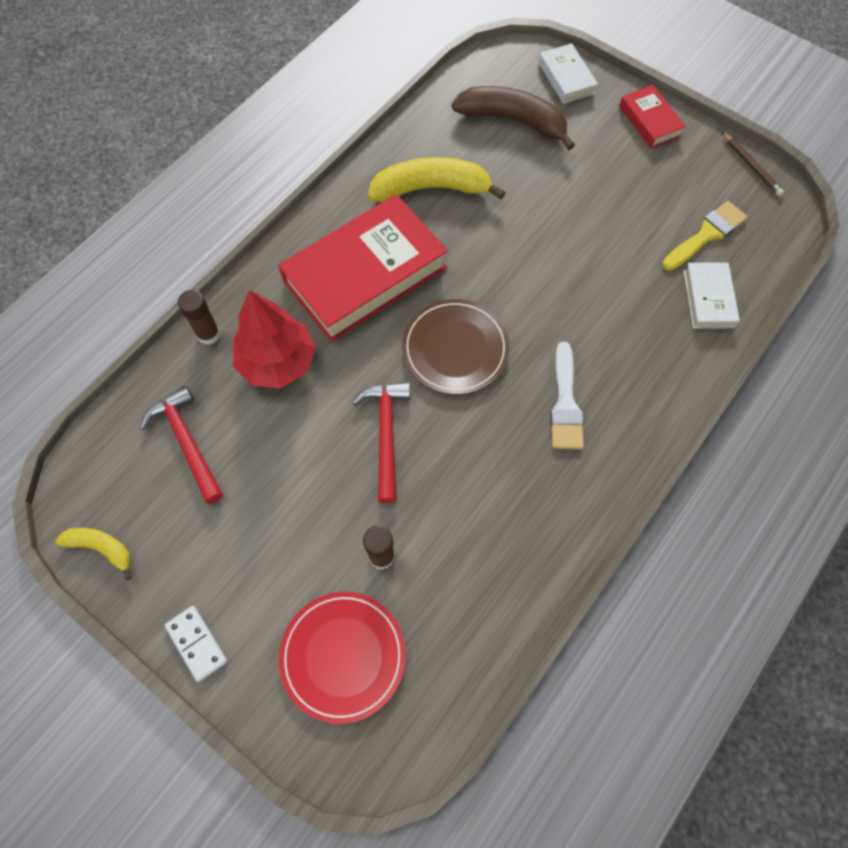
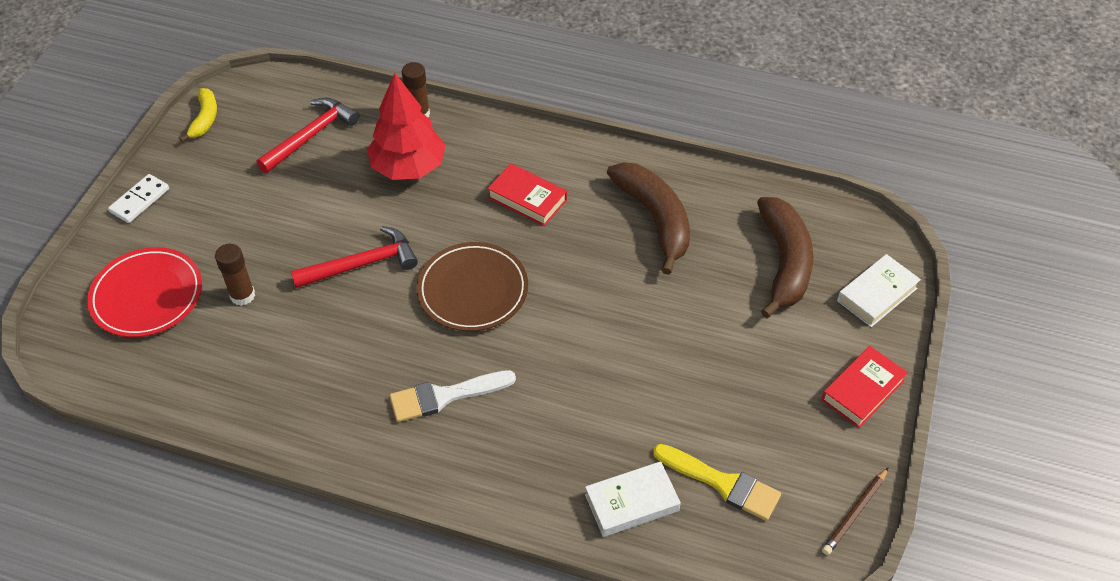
camera: 70 degrees right, 15 degrees down
red book [278,194,448,342] -> red book [487,164,567,226], size x0.47
yellow banana [368,157,506,202] -> brown banana [607,162,690,275]

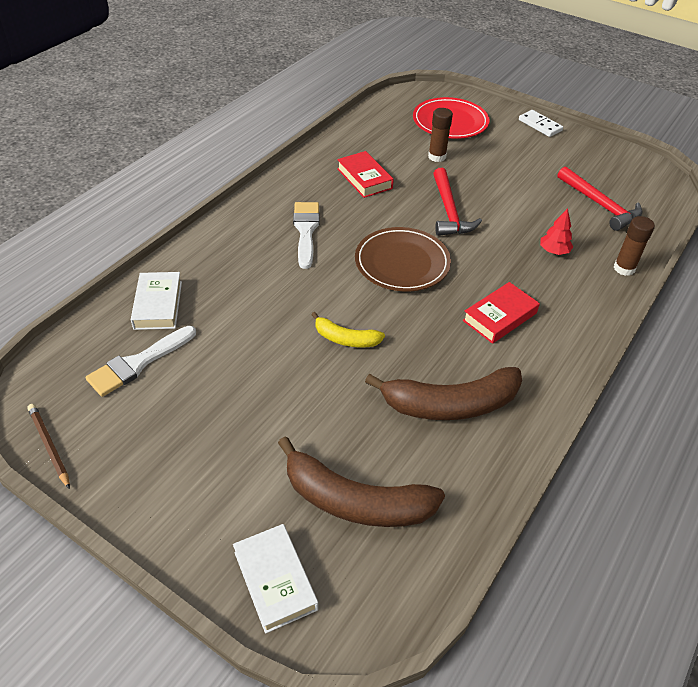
camera: 105 degrees right, 5 degrees down
yellow banana [180,88,217,142] -> yellow banana moved to [311,312,385,347]
red tree [367,73,446,180] -> red tree [540,208,573,255], size x0.46
yellow brush [653,444,781,521] -> white brush [85,326,196,397]
red book [821,346,908,428] -> red book moved to [337,151,394,198]

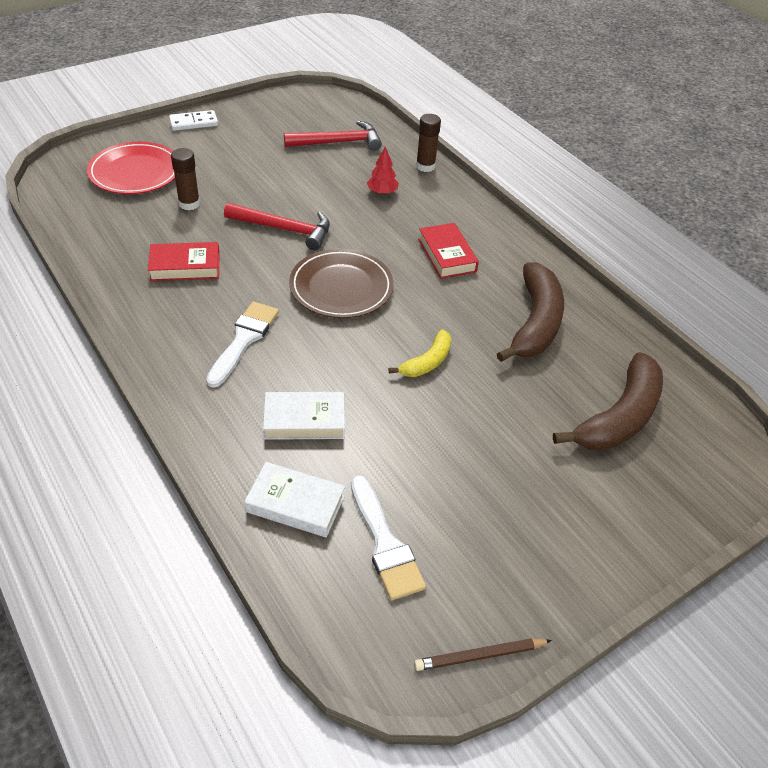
camera: 70 degrees left, 0 degrees up
white book [233,524,318,634] -> white book moved to [263,392,345,440]
white brush [293,202,320,269] -> white brush turned 90 degrees clockwise [206,302,279,388]

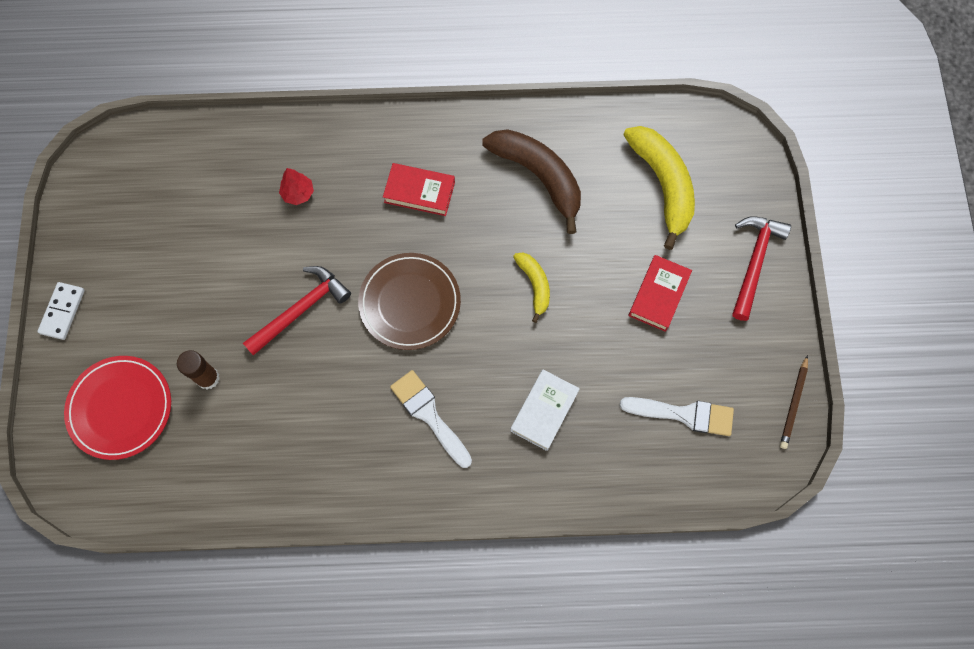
camera: 55 degrees left, 25 degrees up
red book [148,242,219,281] -> red book moved to [629,255,692,332]
white book [244,462,345,537] -> none
red hammer [284,121,382,151] -> red hammer moved to [732,216,791,321]
brown glue stick [416,114,441,172] -> none
brown banana [553,352,663,450] -> yellow banana [623,126,695,250]

